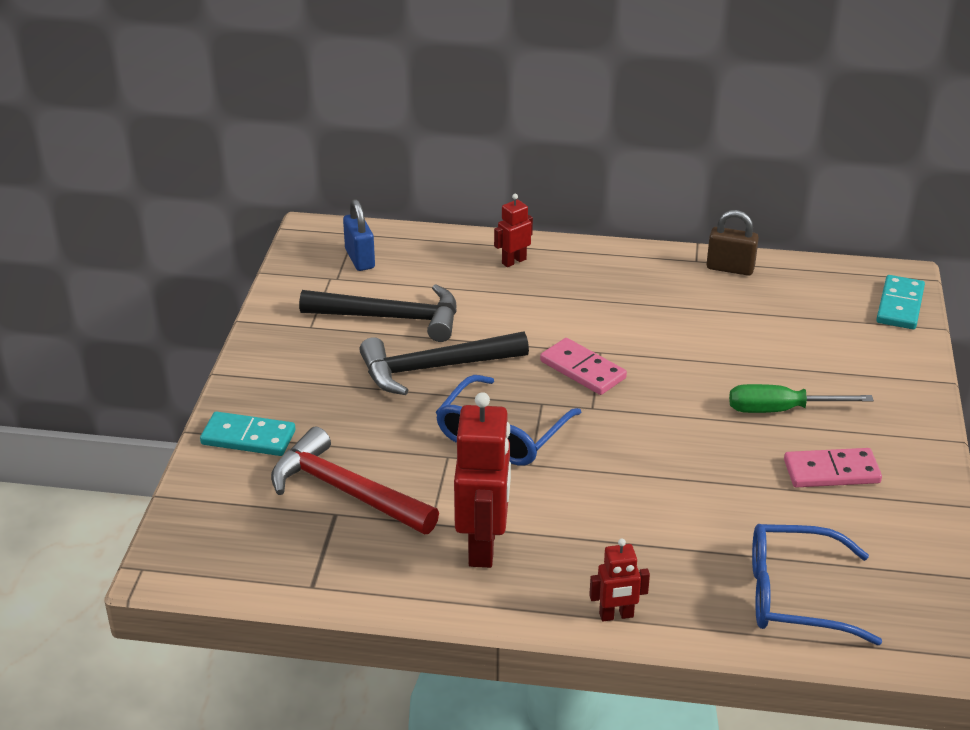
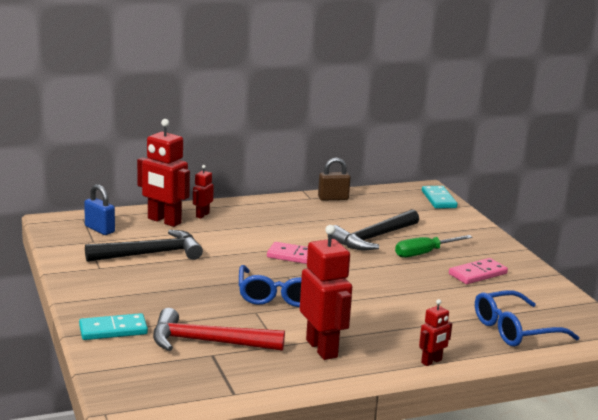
camera: 30 degrees left, 15 degrees down
black hammer [359,332,529,395] -> black hammer moved to [332,209,419,250]
none -> red robot [137,119,190,227]

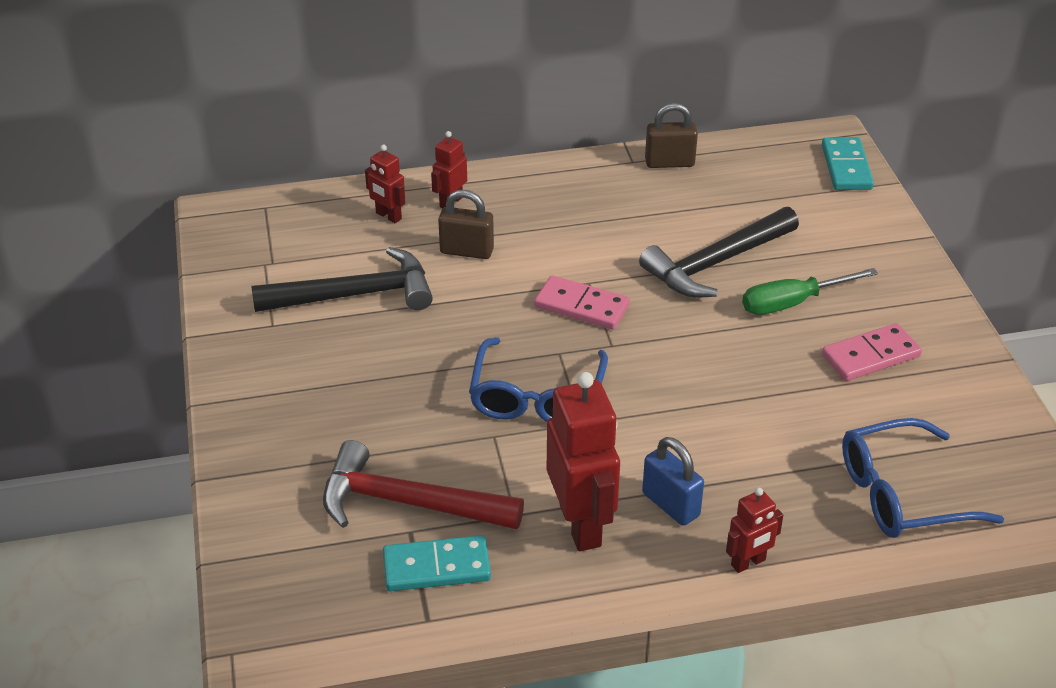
camera: 10 degrees right, 20 degrees up
turquoise domino [79,313,148,340] -> turquoise domino moved to [383,535,491,591]
blue padlock [84,184,115,235] -> blue padlock moved to [642,437,704,526]
red robot [137,119,190,227] -> red robot [365,145,405,223], size x0.51
none -> brown padlock [438,190,494,259]

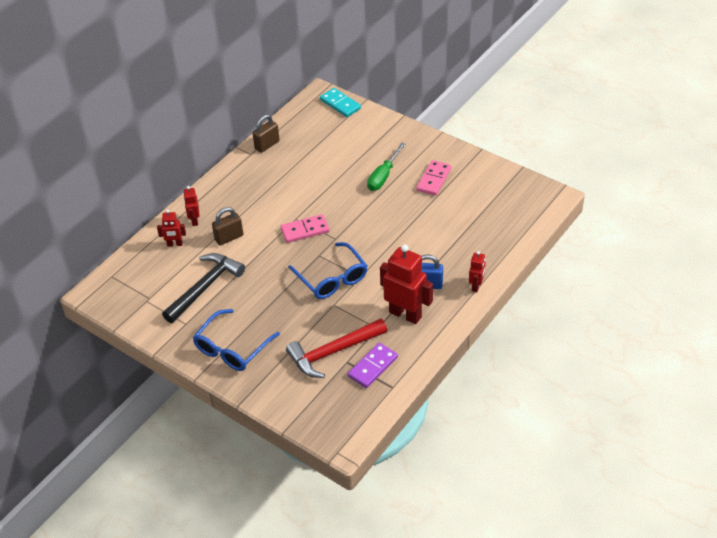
camera: 40 degrees left, 5 degrees up
turquoise domino [383,535,491,591] -> purple domino [348,343,398,388]
black hammer [639,207,799,298] -> none
blue glasses [842,418,1004,538] -> blue glasses moved to [193,309,280,371]

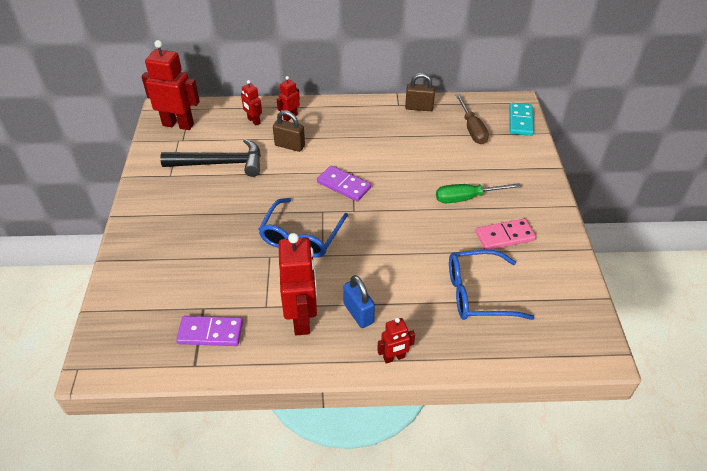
camera: 50 degrees right, 0 degrees up
blue glasses [193,309,280,371] -> blue glasses moved to [449,250,534,320]
pink domino [281,214,330,243] -> purple domino [317,166,371,201]
red hammer [286,318,387,378] -> none
none -> red robot [141,40,200,130]
none -> brown screwdriver [456,94,489,144]

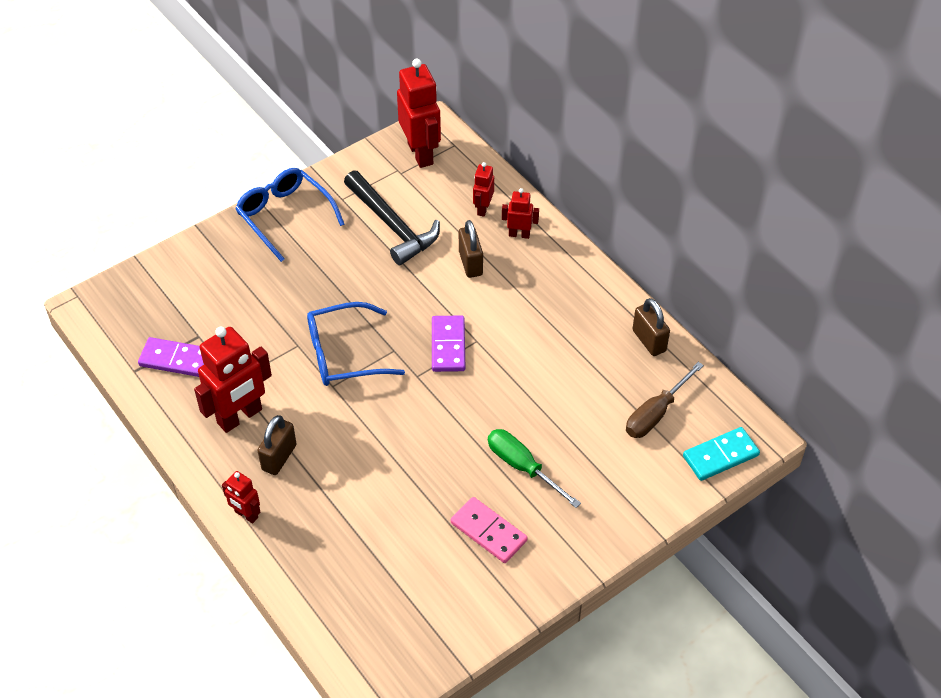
camera: 55 degrees right, 5 degrees up
purple domino [176,316,243,346] -> purple domino turned 45 degrees counterclockwise [138,337,204,377]
blue padlock [343,275,375,328] -> brown padlock [257,415,297,475]
blue glasses [449,250,534,320] -> blue glasses moved to [235,168,345,262]

